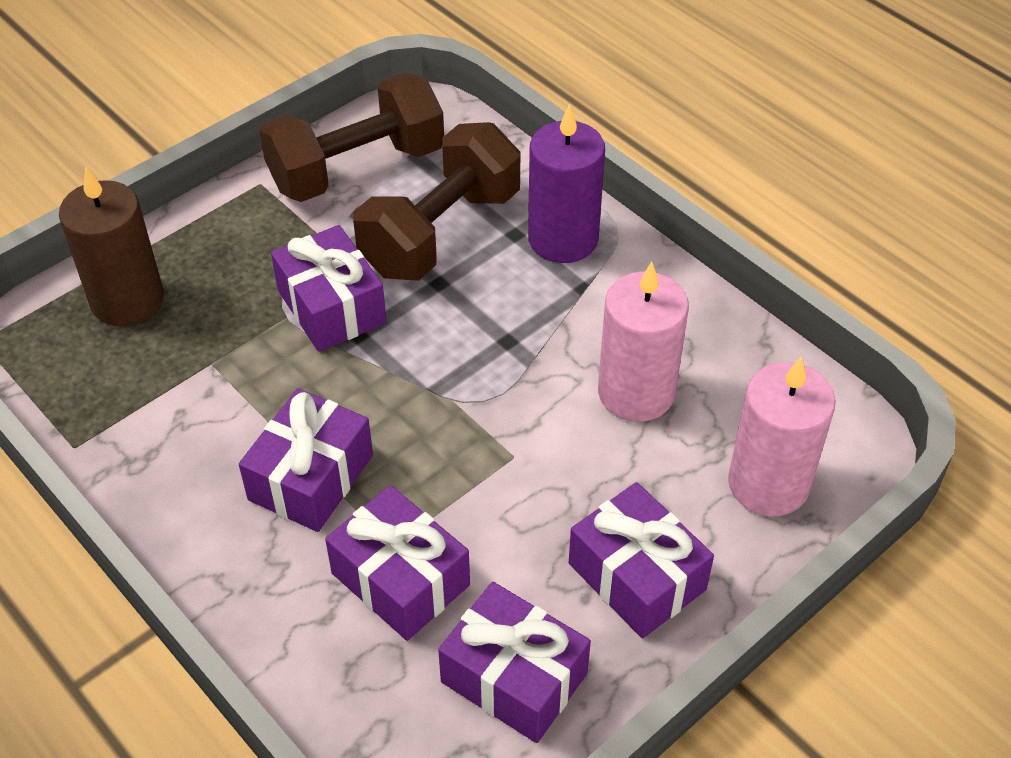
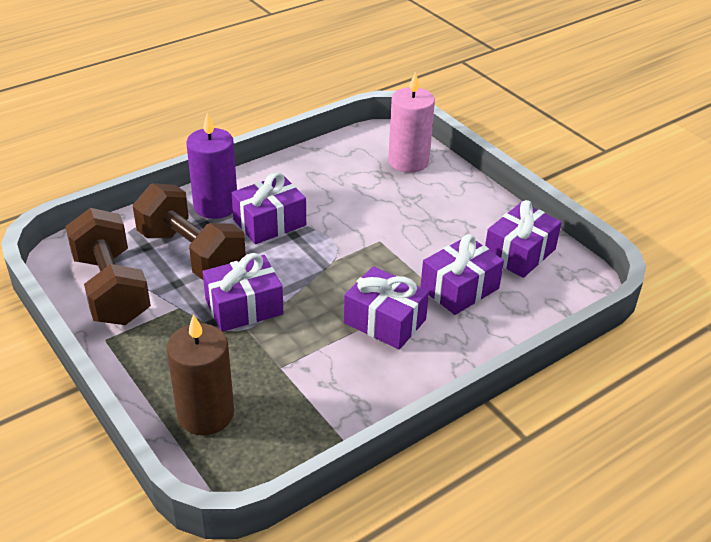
camera: 85 degrees left, 10 degrees down
purple gift [569,482,714,638] -> purple gift moved to [231,172,306,244]
pink candle [598,262,689,422] -> none

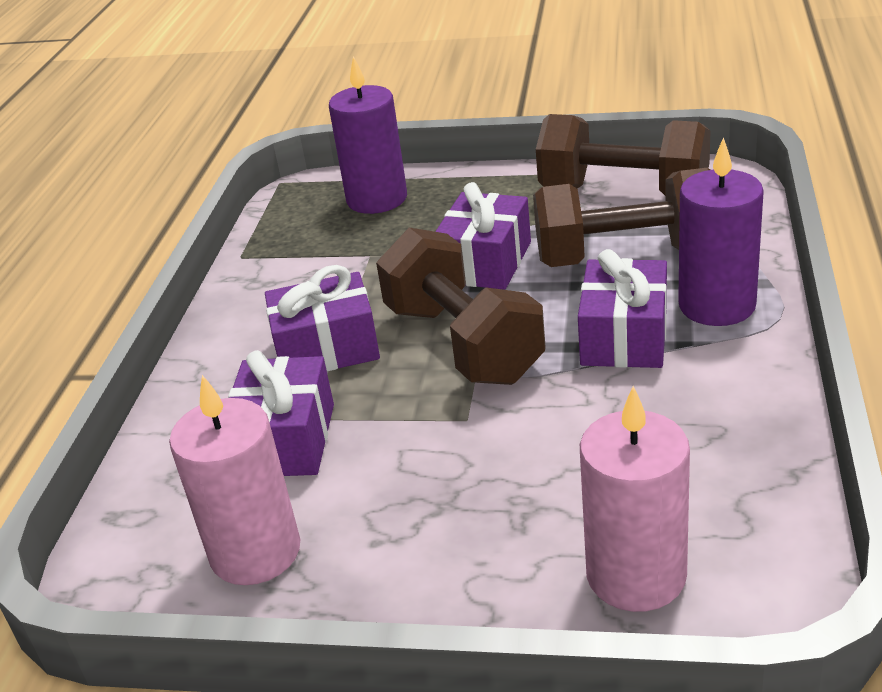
camera: 140 degrees right, 5 degrees down
brown candle [166,314,234,435] -> purple candle [329,56,407,214]
purple gift [485,200,562,278] -> pink candle [169,375,300,585]
none -> brown dumbbell [376,228,546,385]

